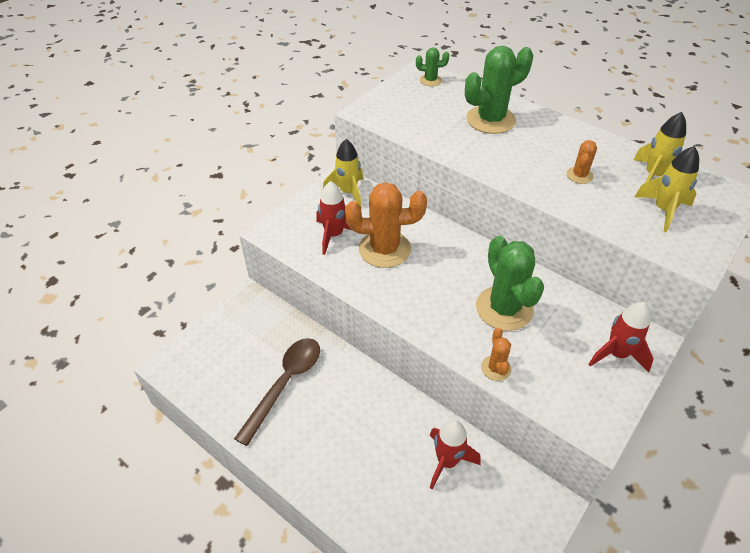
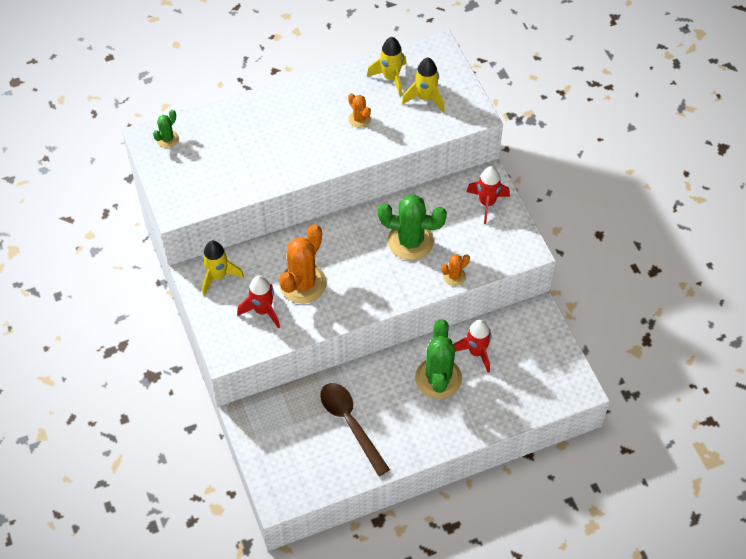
camera: 60 degrees left, 10 degrees up
green cactus [465,46,533,134] -> green cactus moved to [415,319,462,399]
orange cactus [481,328,511,381] -> orange cactus turned 60 degrees counterclockwise [441,254,470,286]

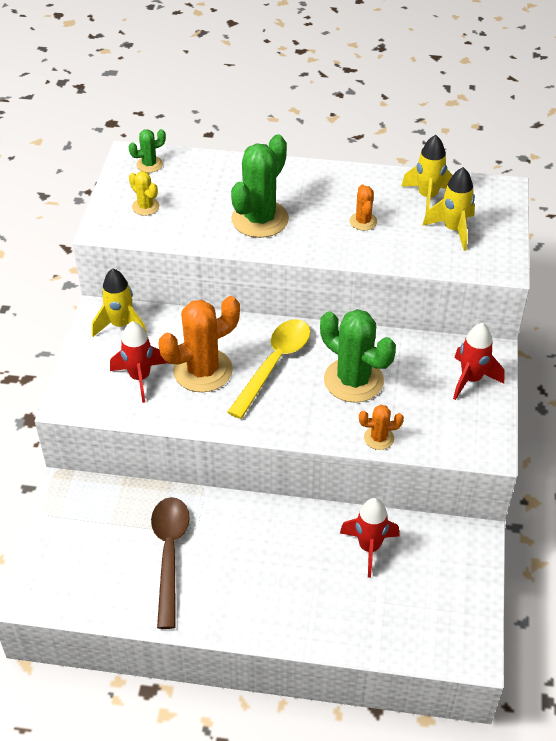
camera: 30 degrees right, 10 degrees down
green cactus [415,319,462,399] -> green cactus moved to [231,134,289,238]
none -> yellow cactus [129,171,160,216]
none -> yellow spoon [227,319,311,419]

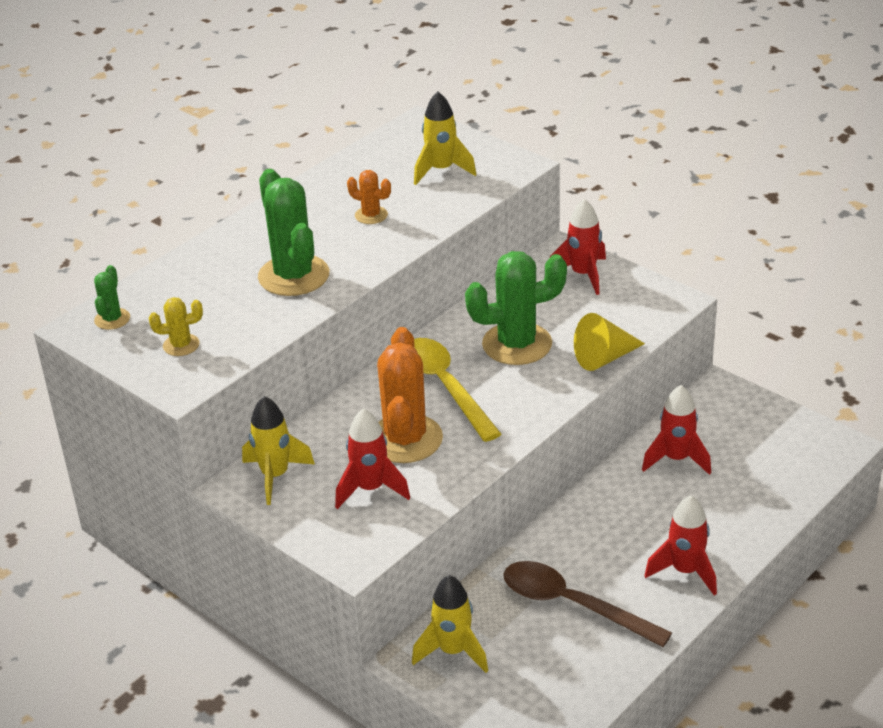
camera: 55 degrees left, 10 degrees down
orange cactus [359,405,404,450] -> yellow cone [574,313,645,371]
yellow rocket [401,135,453,215] -> yellow rocket moved to [412,575,488,673]
none -> red rocket [644,495,717,596]

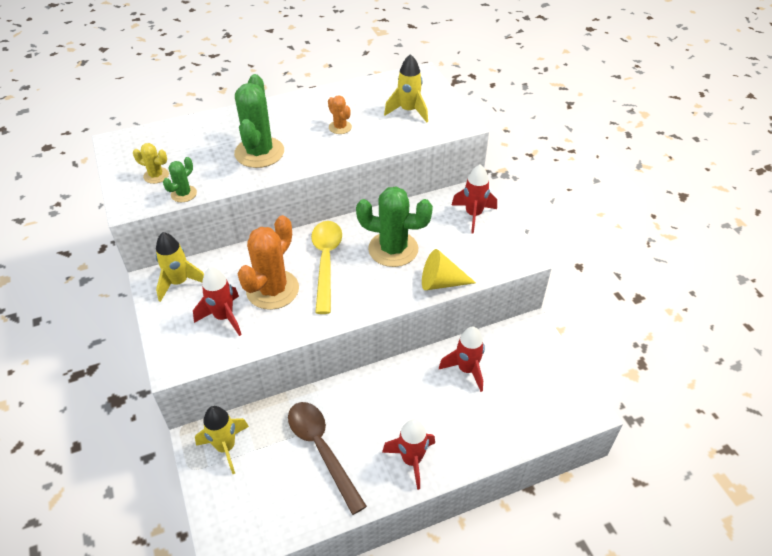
camera: 25 degrees right, 10 degrees up
green cactus [94,265,130,330] -> green cactus moved to [163,157,197,202]

